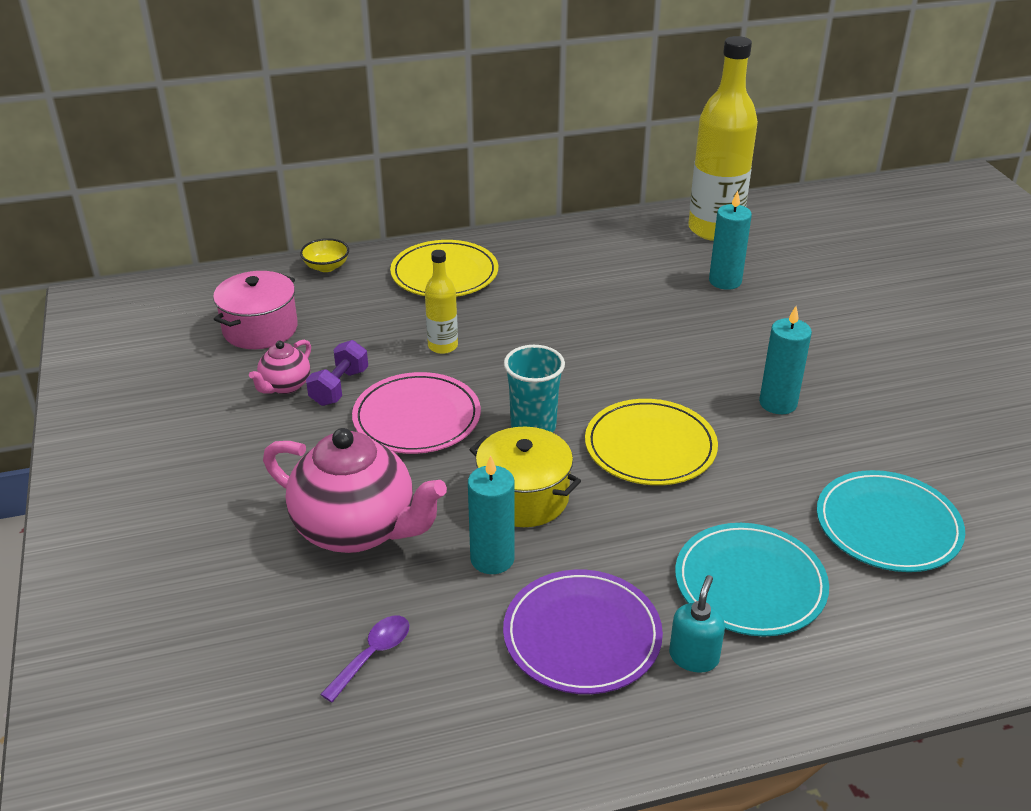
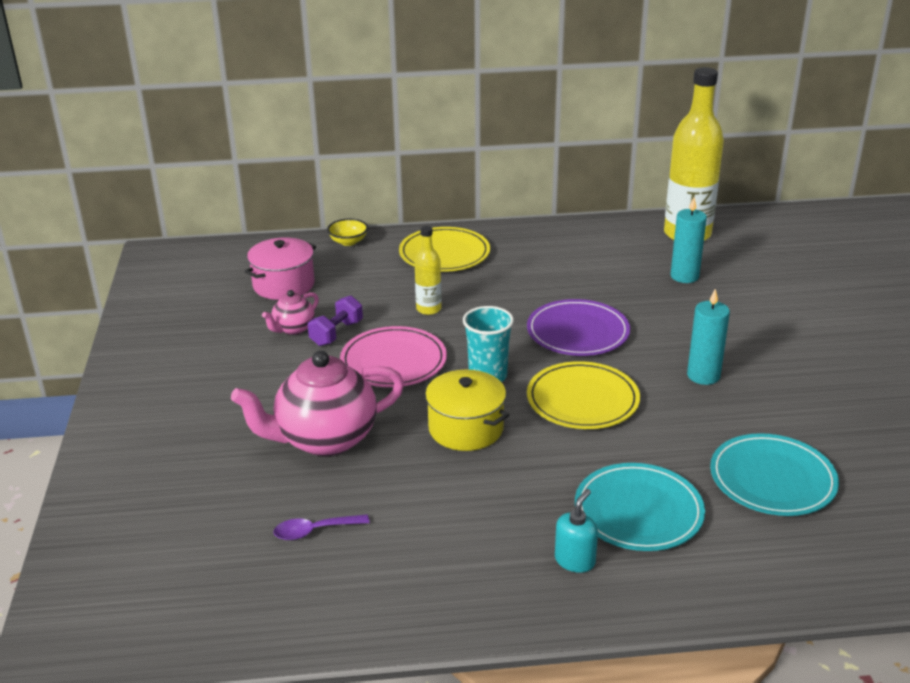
camera: 10 degrees right, 5 degrees down
pink teapot [263,428,447,553] -> pink teapot turned 120 degrees clockwise [231,351,404,456]
purple spoon [320,616,409,702] -> purple spoon turned 150 degrees counterclockwise [274,514,370,540]
turquoise candle [468,455,515,574] -> none
purple plate [503,569,663,694] -> purple plate moved to [527,299,630,356]

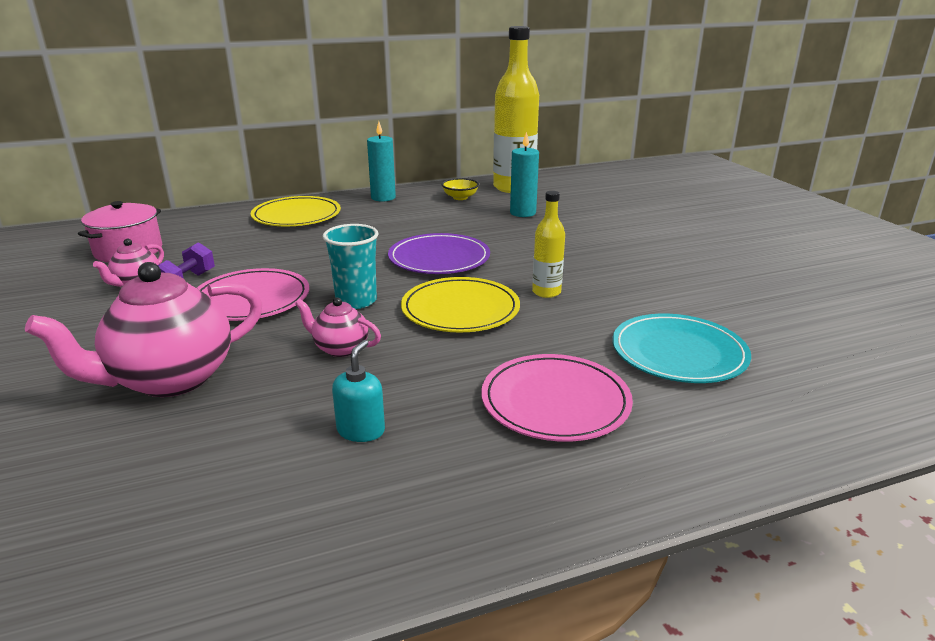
camera: 15 degrees left, 5 degrees down
purple spoon [274,514,370,540] -> none
yellow bowl [327,219,368,246] -> yellow bowl moved to [442,178,479,200]
yellow bottle [414,226,442,315] -> yellow bottle moved to [532,191,565,298]
yellow pot [424,370,509,451] -> pink teapot [295,297,381,357]
turquoise soap dispenser [555,489,598,573] -> turquoise soap dispenser moved to [332,340,385,442]
turquoise plate [575,463,705,551] -> pink plate [481,354,633,441]
turquoise candle [687,289,730,385] -> turquoise candle moved to [367,121,396,202]

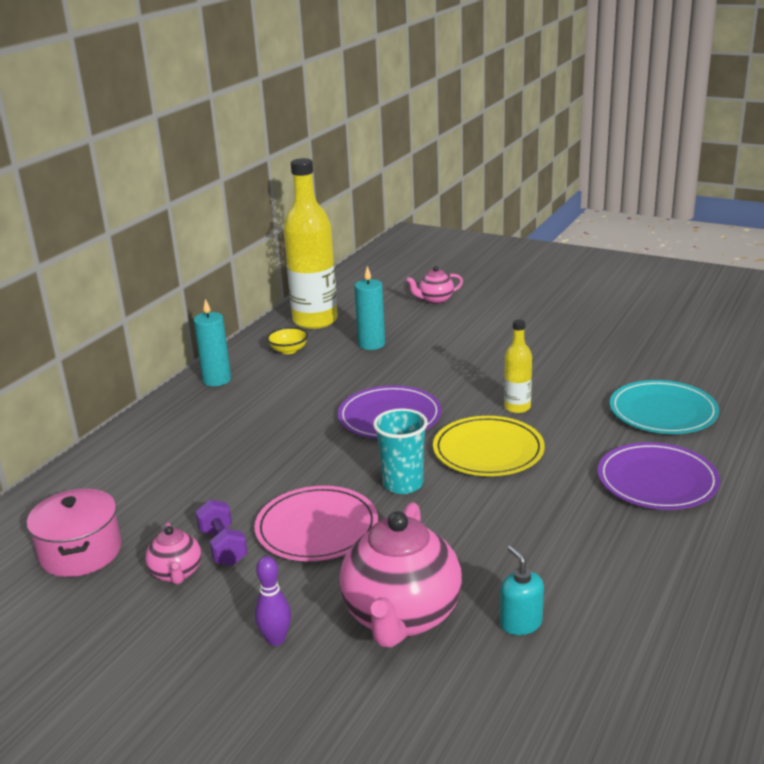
camera: 40 degrees left, 0 degrees up
yellow plate [250,196,341,226] -> none
pink teapot [295,297,381,357] -> pink teapot moved to [406,266,463,304]
turquoise soap dispenser [332,340,385,442] -> turquoise soap dispenser moved to [500,545,544,635]
pink plate [481,354,633,441] -> purple plate [598,442,720,510]
none -> purple bowling pin [255,556,291,646]

